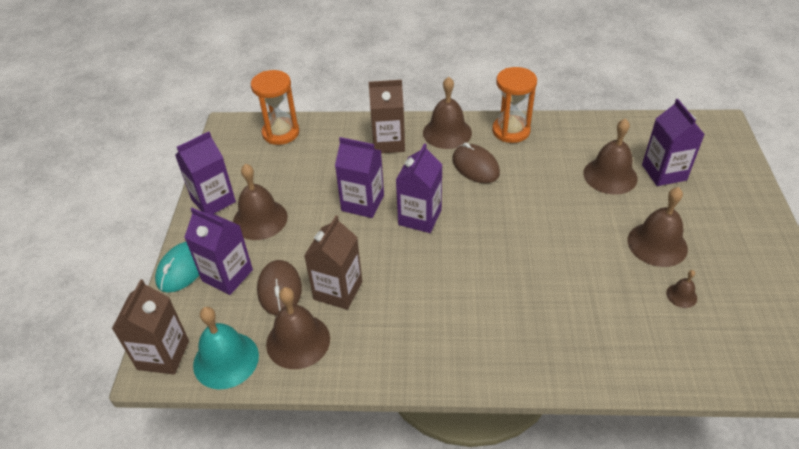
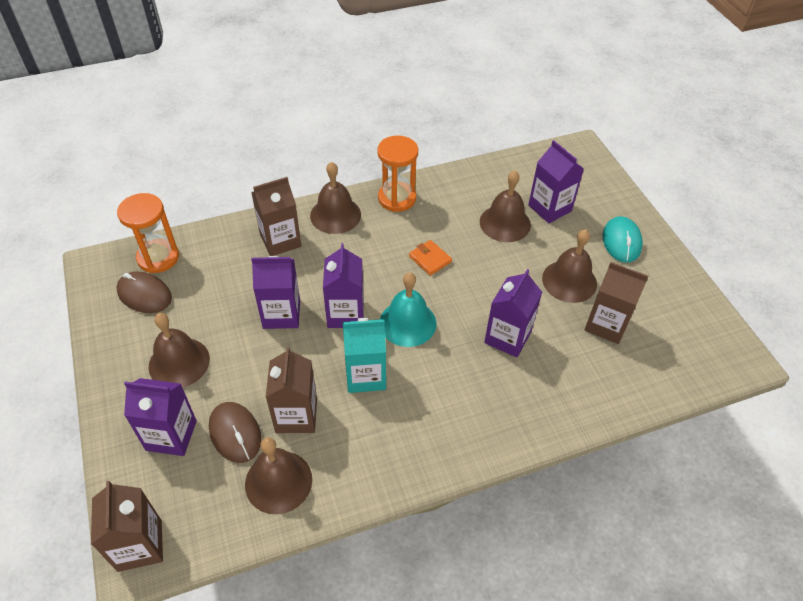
camera: 25 degrees left, 5 degrees up
turquoise mouse [155,242,199,293] -> turquoise mouse moved to [603,216,643,263]
purple carton [175,131,236,214] -> purple carton moved to [484,269,542,358]
turquoise bell [193,307,259,389] -> turquoise bell moved to [380,272,436,347]
brown mouse [452,142,500,183] -> brown mouse moved to [116,272,172,313]
brown bell [666,270,697,308] -> brown carton [585,262,649,344]
none -> turquoise carton [343,318,386,393]
none -> orange wallet [409,240,452,276]

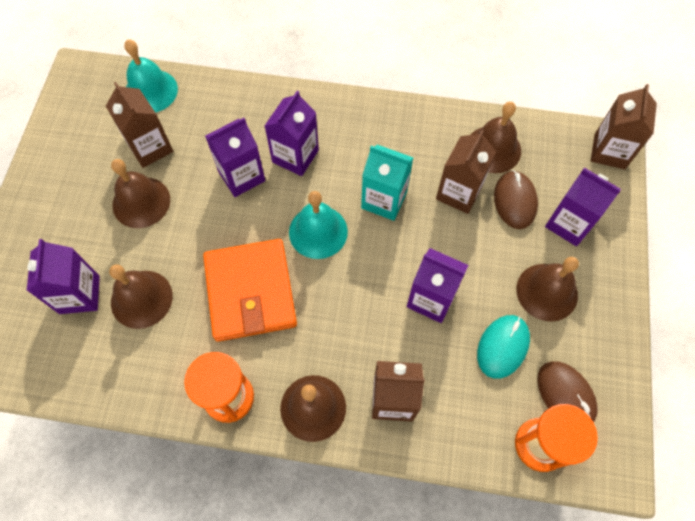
camera: 150 degrees left, 15 degrees up
purple carton [323,243,364,328] -> purple carton moved to [265,90,319,176]
orange wallet [409,240,452,276] -> orange wallet [203,239,297,342], size x2.41
turquoise mouse [603,216,643,263] -> turquoise mouse moved to [477,315,530,379]
none -> turquoise bell [124,39,178,113]

